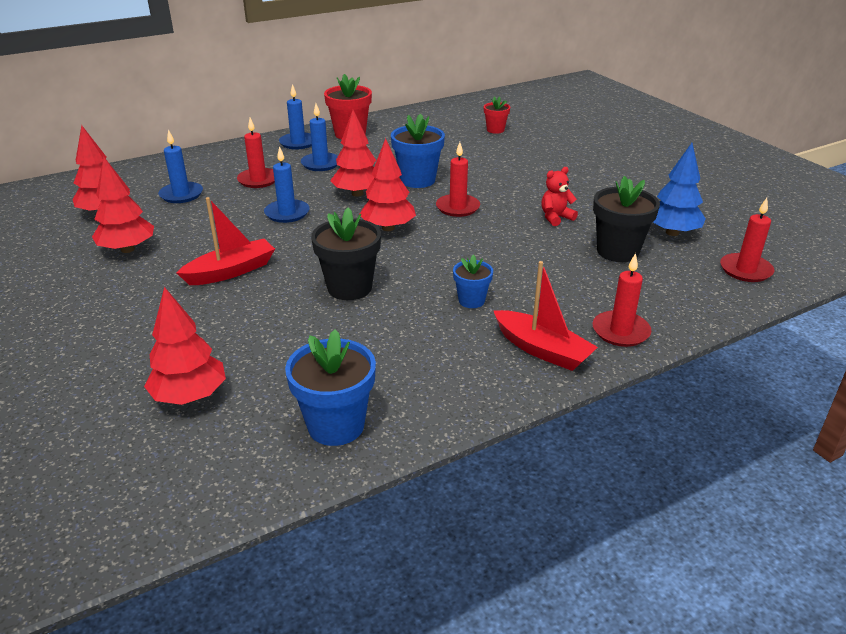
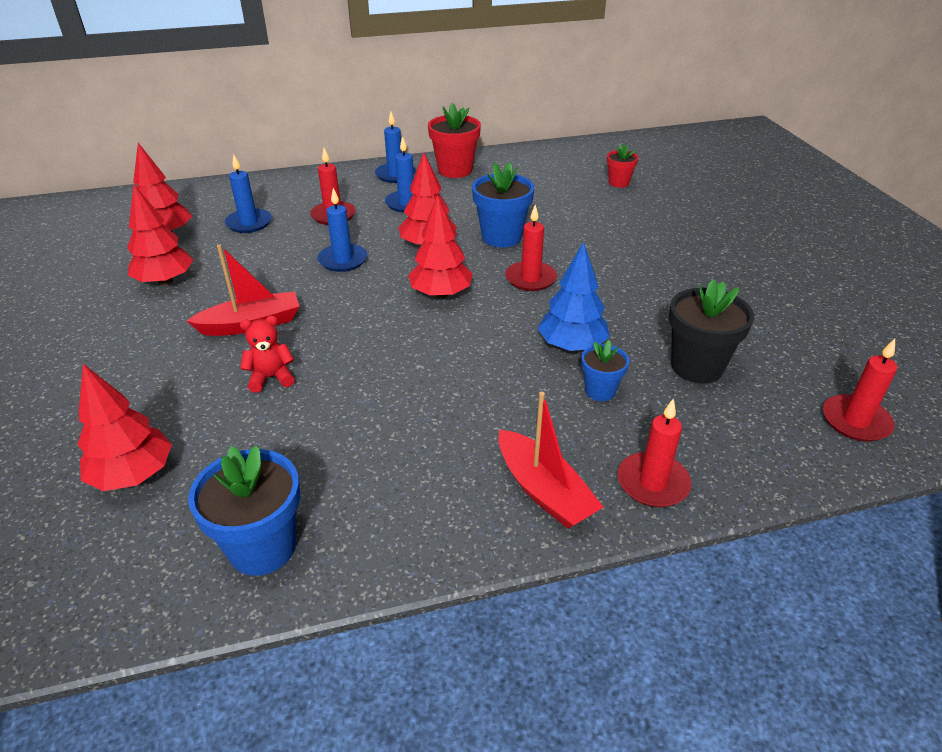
camera: 15 degrees right, 5 degrees up
black flower pot [311,207,381,300] -> none
blue flower pot [453,254,493,308] -> blue flower pot moved to [581,340,629,401]
red teddy bear [541,167,578,226] -> red teddy bear moved to [240,316,295,393]
blue tree [653,143,706,236] -> blue tree moved to [538,242,610,351]

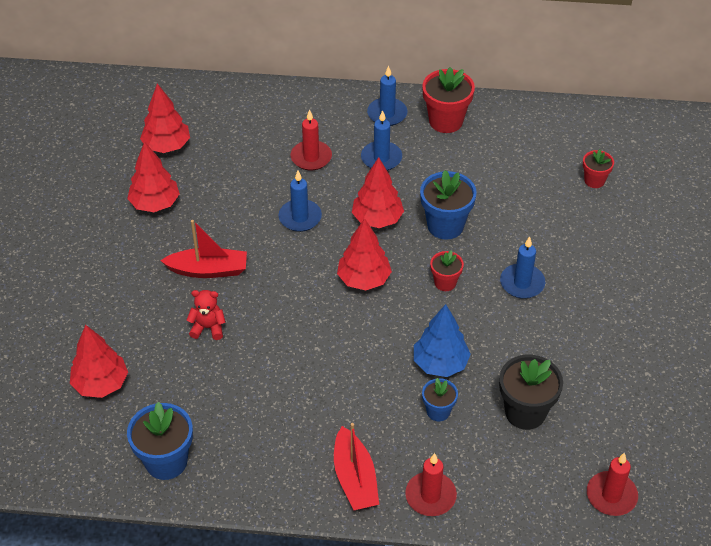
camera: 20 degrees right, 10 degrees up
blue candle [225,154,272,233] -> blue candle moved to [500,236,545,299]
red candle [505,205,557,291] -> red flower pot [430,251,464,291]

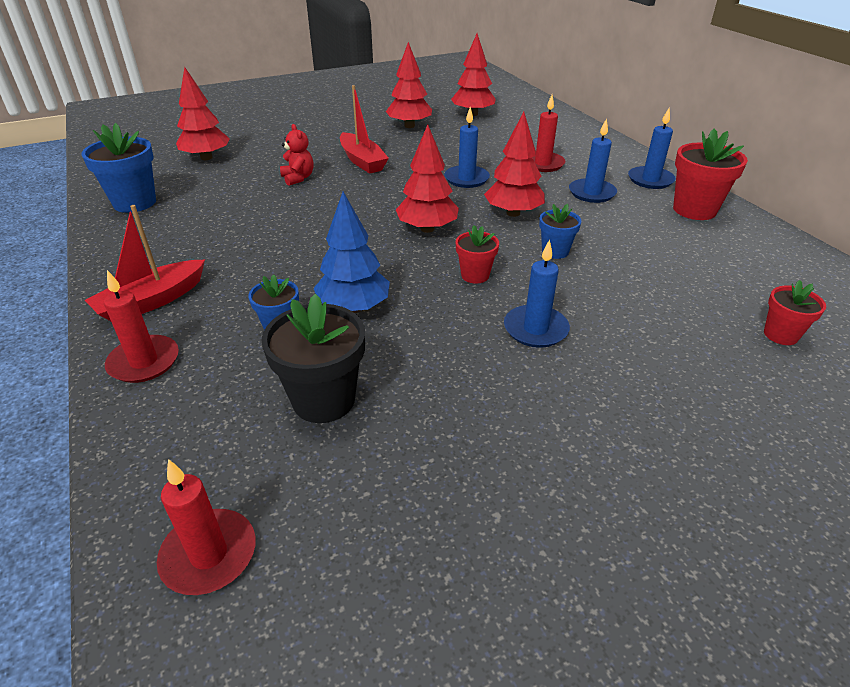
camera: 60 degrees right, 10 degrees down
blue flower pot [420,170,477,240] -> blue flower pot [539,204,581,259], size x0.58

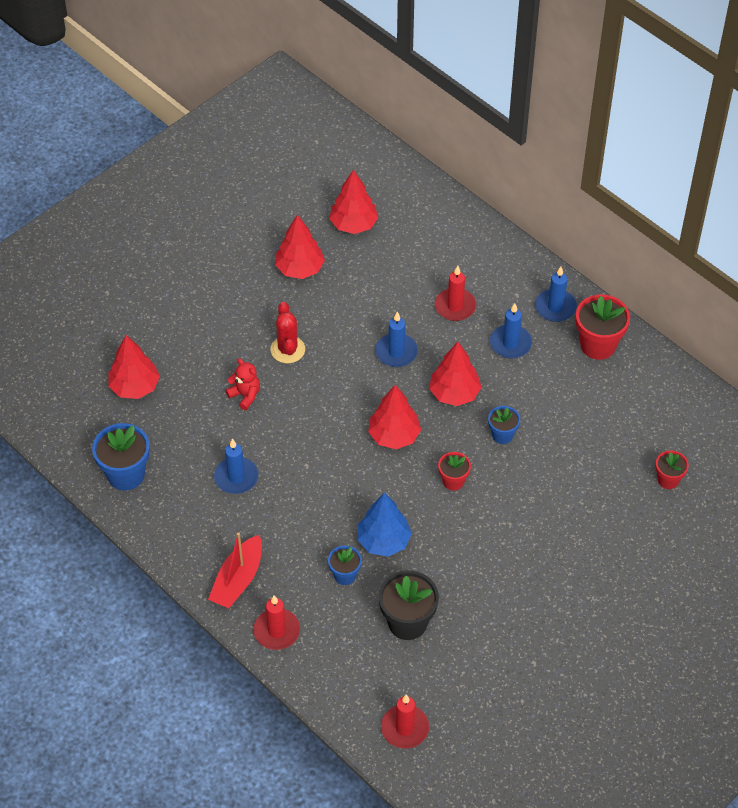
camera: 20 degrees left, 15 degrees up
red boat [340,85,389,174] -> red cactus [270,302,305,363]
blue candle [504,239,570,348] -> blue candle moved to [214,439,258,494]

